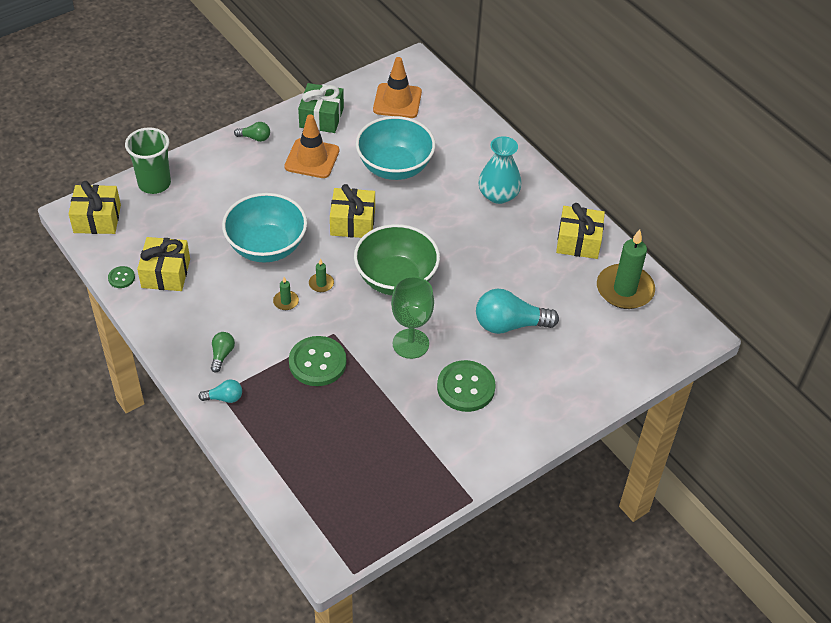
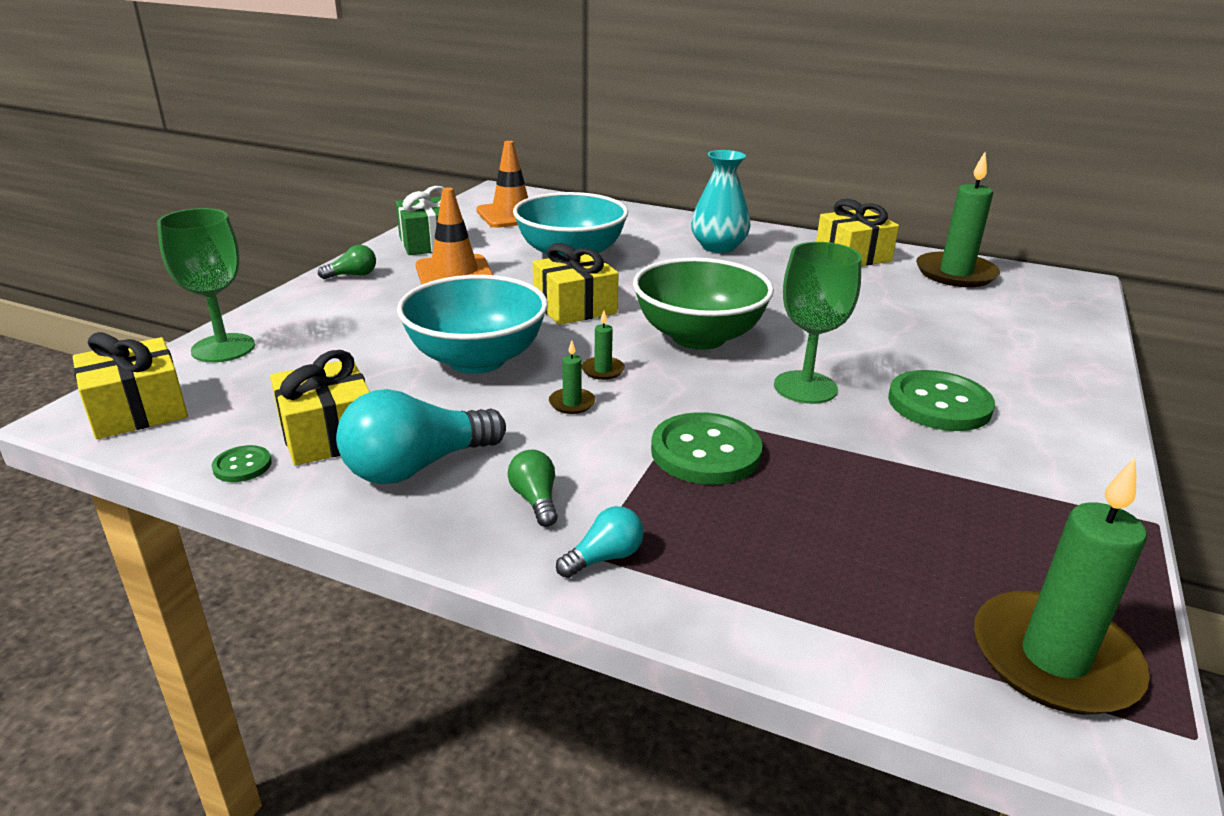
camera: 30 degrees left, 20 degrees down
green cup [125,127,171,194] -> green goblet [157,208,255,362]
turquoise light bulb [476,288,559,334] -> turquoise light bulb moved to [336,389,506,484]
none -> green candle [974,457,1150,715]

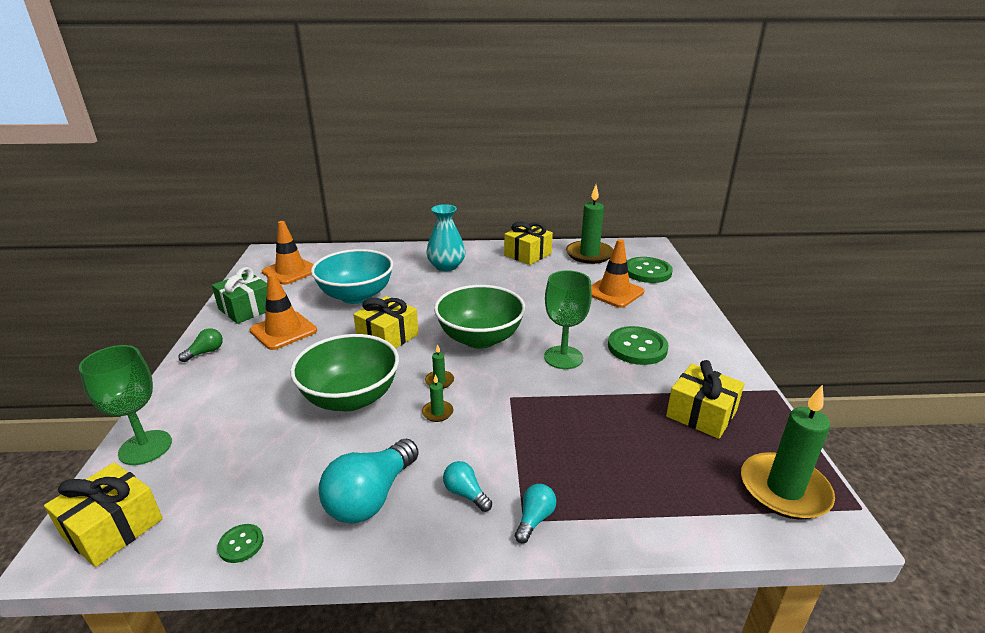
camera: 25 degrees left, 0 degrees up
yellow gift [270,350,370,466] -> yellow gift moved to [666,360,744,439]
turquoise bowl [397,275,548,374] -> green bowl [290,334,399,411]
green light bulb [508,450,558,527] -> turquoise light bulb [443,461,492,512]
green button [651,412,763,485] -> green button moved to [627,257,673,283]
none -> orange traffic cone [591,239,644,308]

